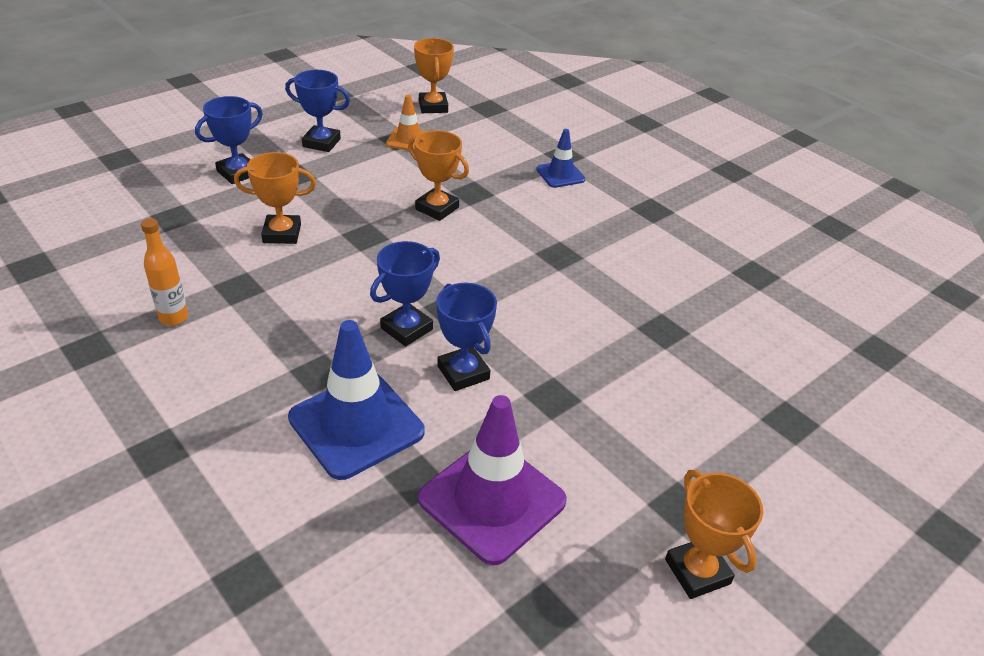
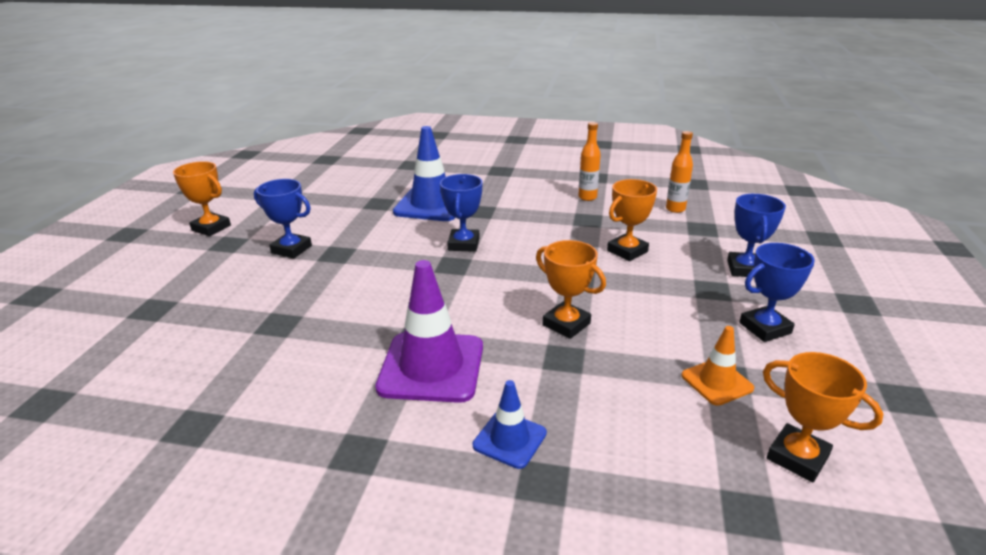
camera: 145 degrees right, 10 degrees down
orange trophy [408,130,469,221] -> orange trophy turned 45 degrees clockwise [536,240,606,339]
purple traffic cone [418,395,567,565] -> purple traffic cone moved to [375,260,483,403]
blue trophy [436,283,497,391] -> blue trophy moved to [254,179,312,258]
none -> orange bottle [666,131,693,213]

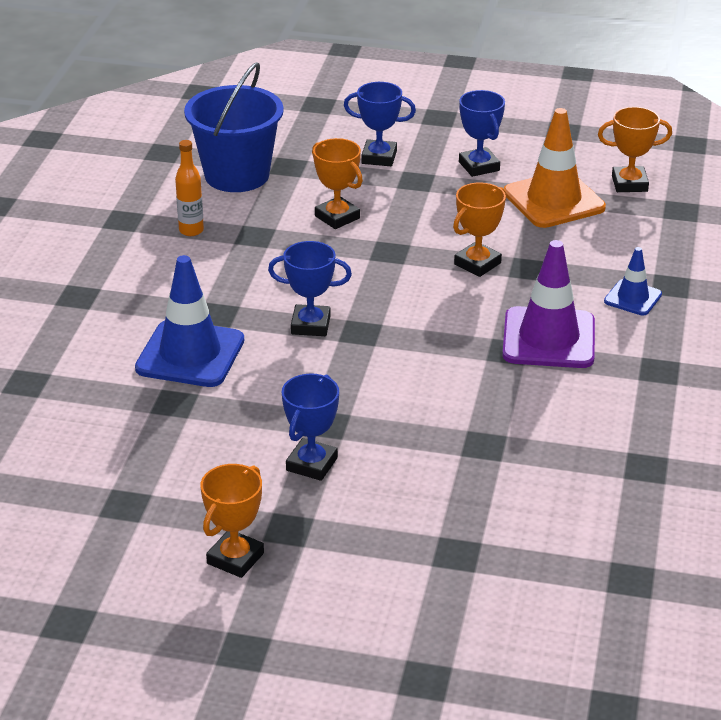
camera: 90 degrees left, 5 degrees up
orange bottle [666,131,693,213] -> blue bucket [184,62,284,192]
orange traffic cone [681,326,754,406] -> orange traffic cone [504,108,606,228], size x1.86
orange trophy [763,352,884,482] -> orange trophy turned 45 degrees clockwise [598,107,672,192]

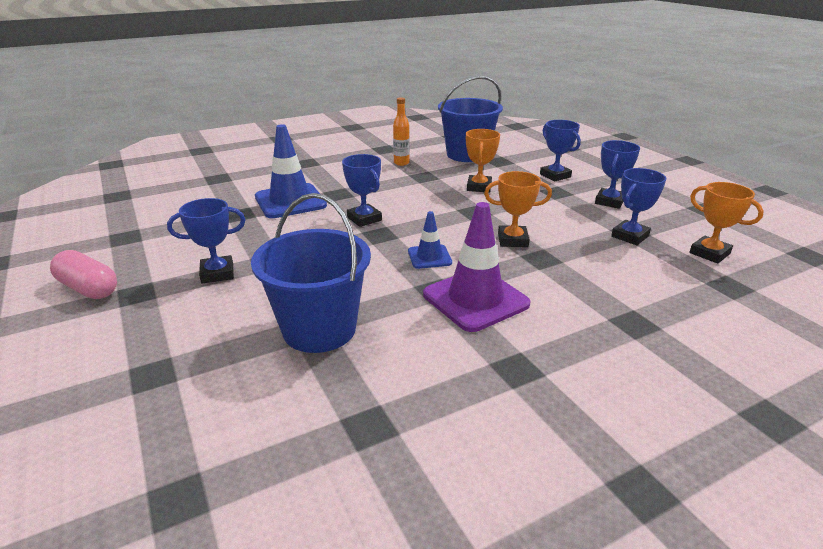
camera: 50 degrees right, 5 degrees down
orange trophy [200,464,264,578] -> pink capsule [50,250,117,299]
orange traffic cone [504,108,606,228] -> blue trophy [611,168,666,245]
blue traffic cone [604,247,662,315] -> blue traffic cone moved to [408,211,452,269]
none -> blue bucket [251,193,371,353]

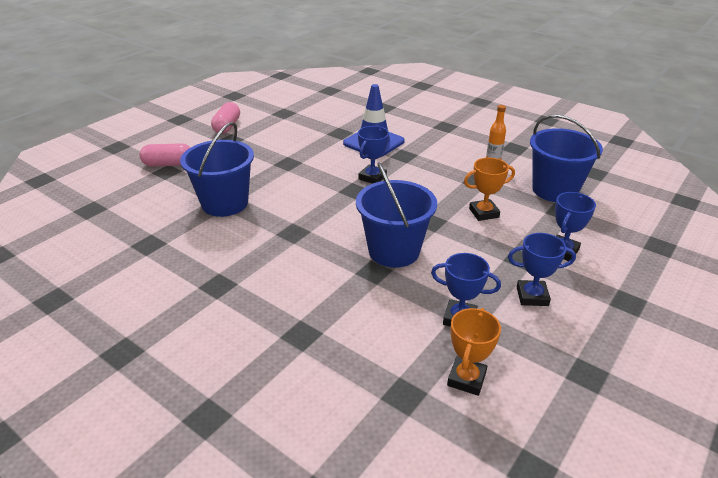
camera: 65 degrees right, 5 degrees up
blue trophy [167,198,245,284] -> none
blue traffic cone [408,211,452,269] -> none
purple traffic cone [423,202,531,332] -> none
orange trophy [484,171,552,247] -> blue bucket [356,162,437,268]
none -> pink capsule [139,143,190,166]

